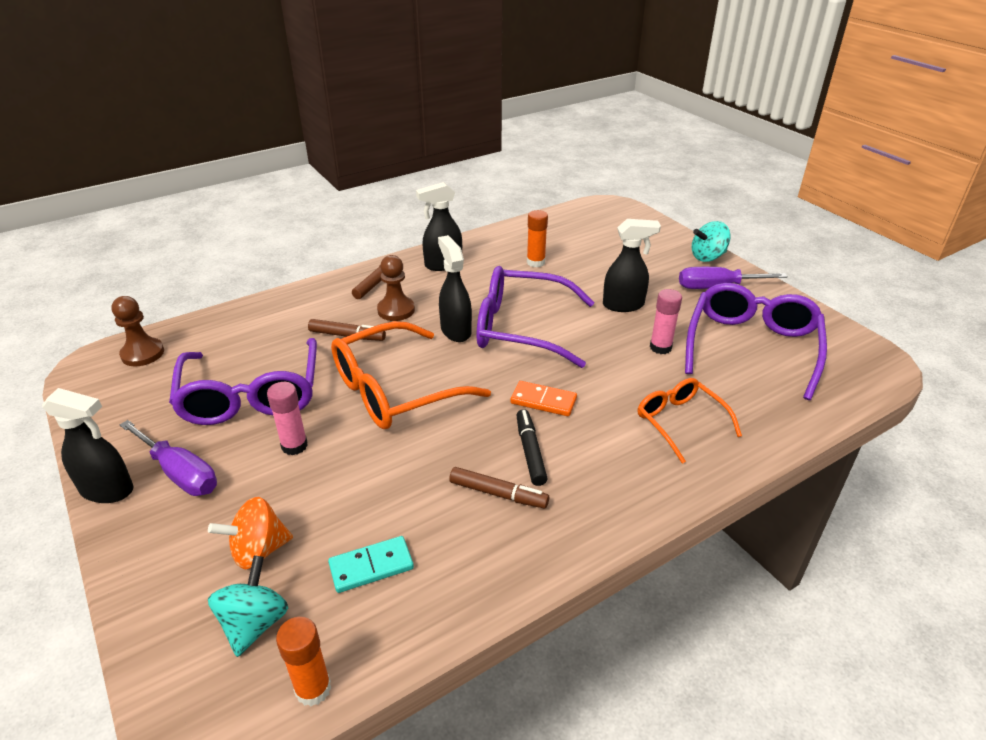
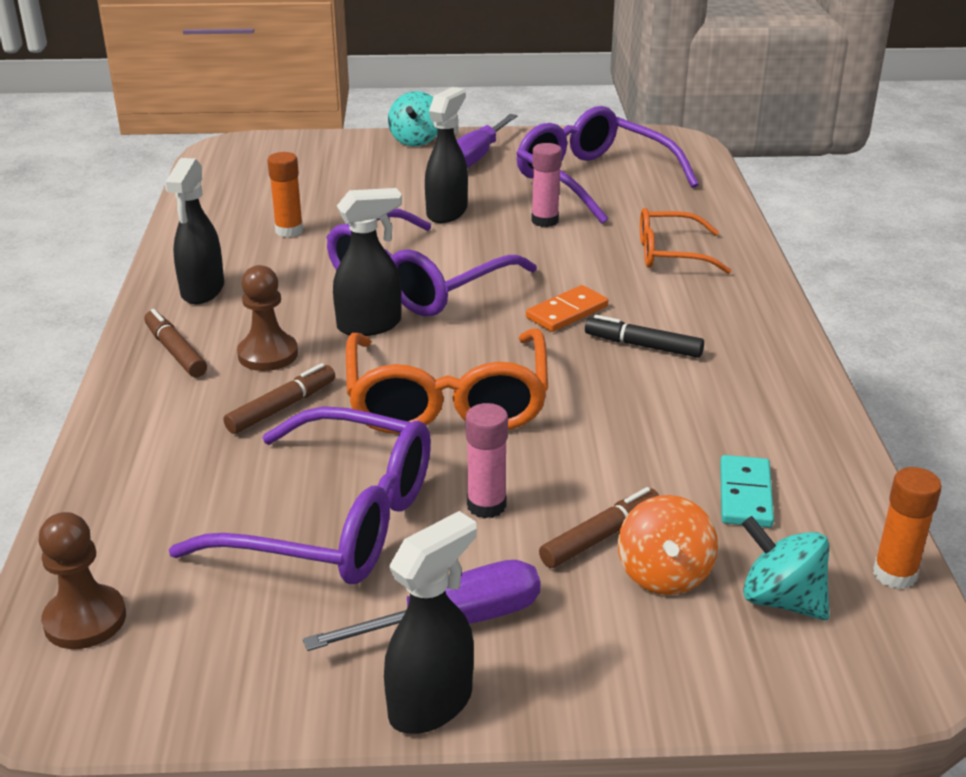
camera: 60 degrees left, 5 degrees down
black spray bottle [438,235,472,342] -> black spray bottle turned 150 degrees clockwise [333,188,402,336]
brown marker [449,467,549,509] -> brown marker moved to [539,487,659,568]

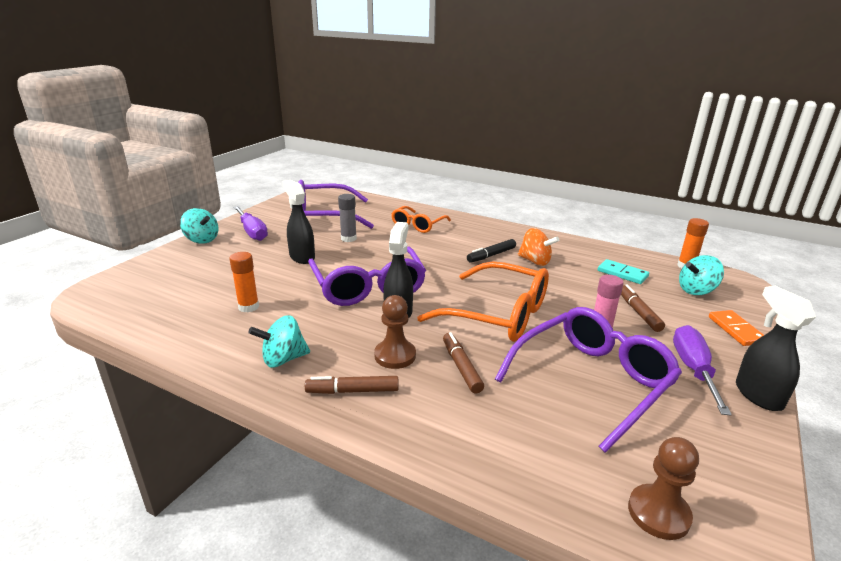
camera: 60 degrees left, 5 degrees down
black spray bottle [165,158,224,304] -> turquoise spinning top [248,315,310,368]
orange domino [526,285,608,332] -> orange domino moved to [709,310,764,346]
pink glue stick [531,143,562,227] -> grey glue stick [338,194,357,242]
orange spinning top [618,495,718,595] -> orange spinning top moved to [518,228,559,266]

